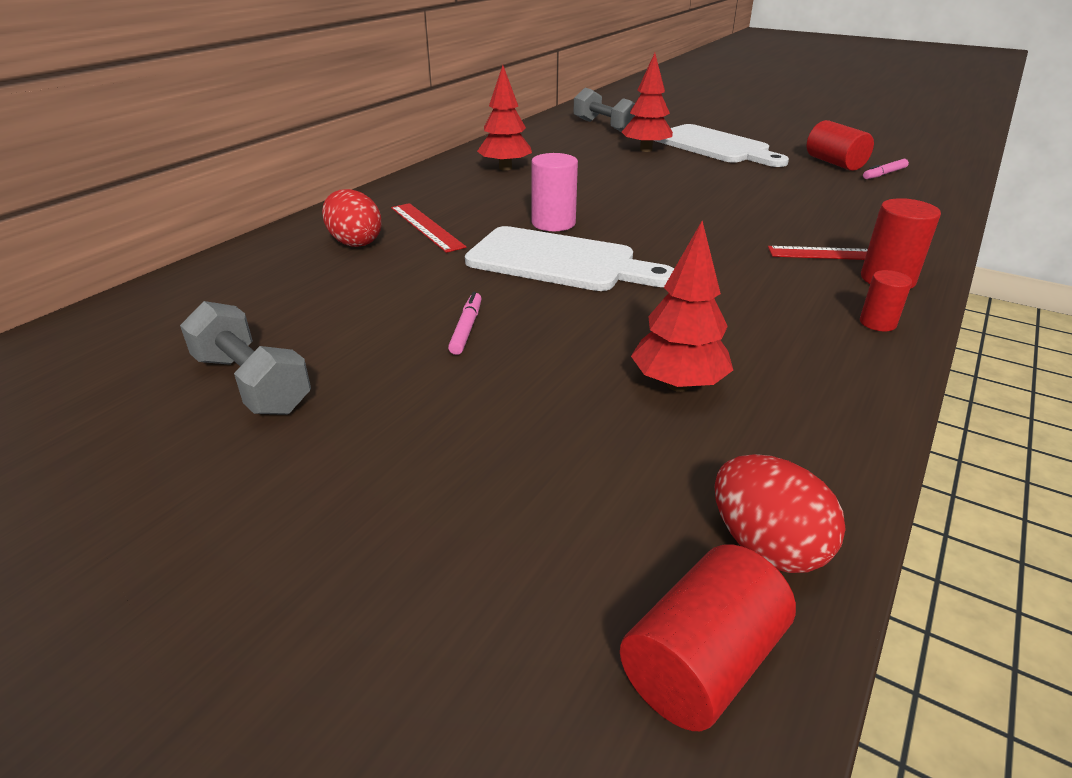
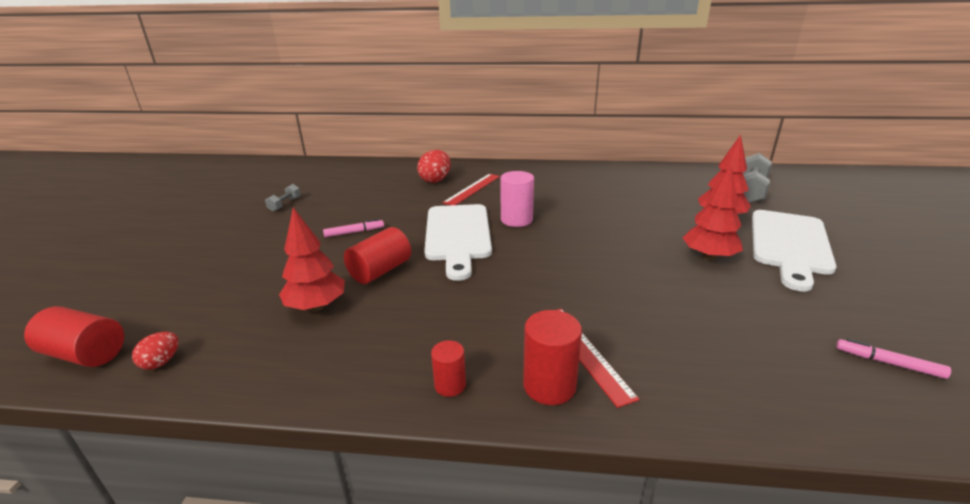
camera: 65 degrees right, 5 degrees down
grey dumbbell [180,301,311,415] -> grey dumbbell [265,184,301,212], size x0.53
red tree [477,65,532,171] -> red tree moved to [683,165,743,261]
red egg [715,454,845,573] -> red egg [132,332,179,369], size x0.58
red cylinder [807,120,874,171] -> red cylinder moved to [344,227,411,284]

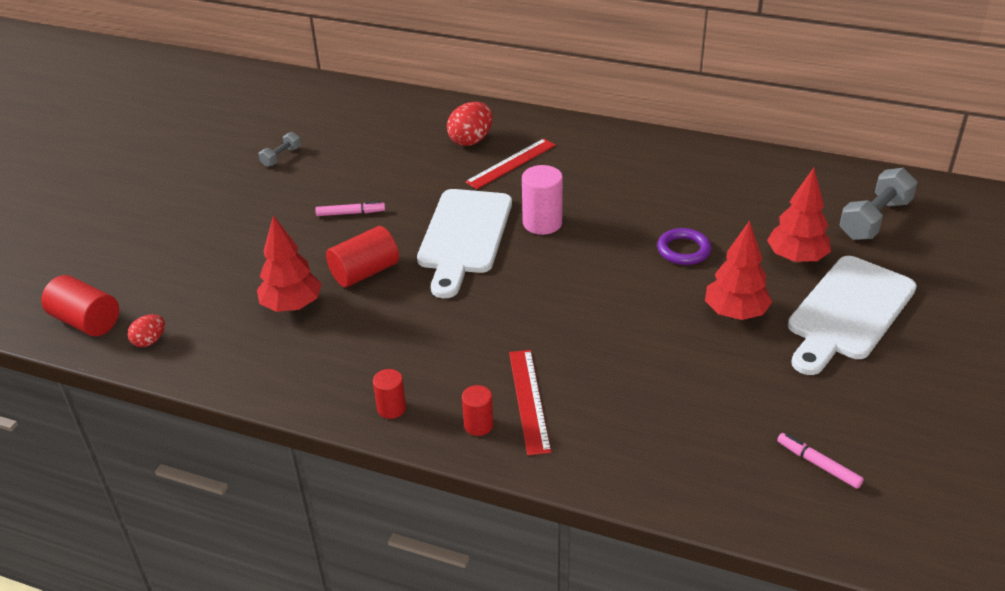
camera: 15 degrees right, 10 degrees up
red cylinder [523,310,582,405] -> red cylinder [462,385,494,436], size x0.60
none -> purple ring [657,228,711,265]

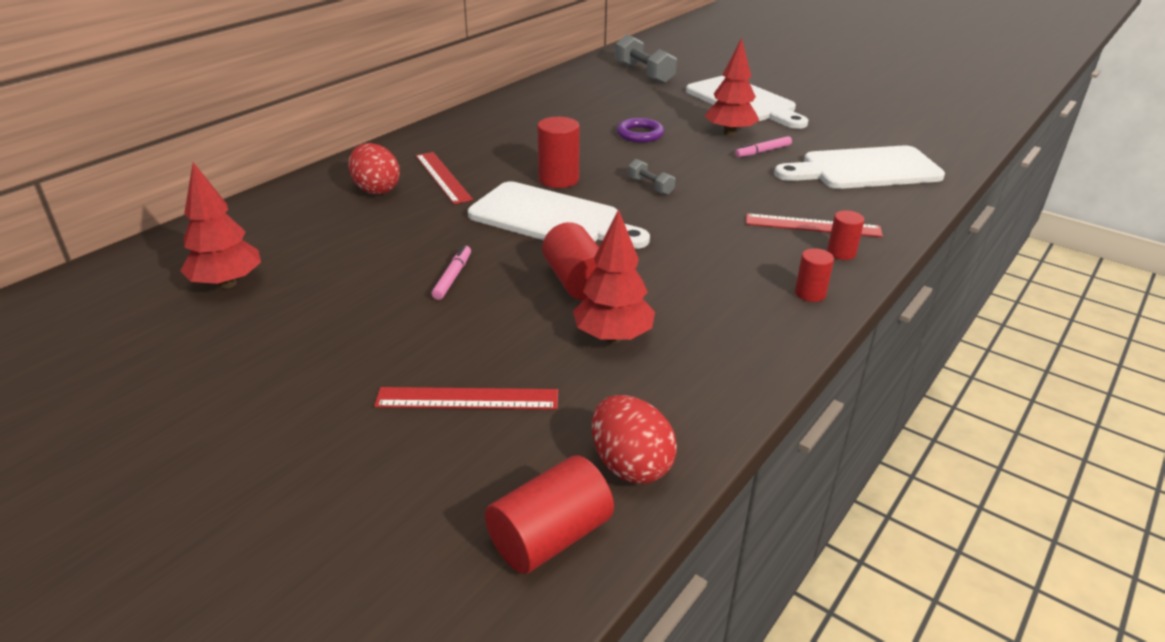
camera: 75 degrees left, 5 degrees down
red egg [128,314,165,347] -> red egg [592,395,677,484], size x1.71
grey dumbbell [259,132,301,167] -> grey dumbbell moved to [628,159,675,195]
pink cylinder [522,165,563,235] -> red cylinder [537,117,580,188]
red tree [767,168,831,263] -> red tree moved to [180,162,261,289]
pink marker [777,433,864,489] -> pink marker moved to [735,136,792,157]
none -> red ruler [374,387,558,410]
none -> white cutting board [774,145,945,189]

